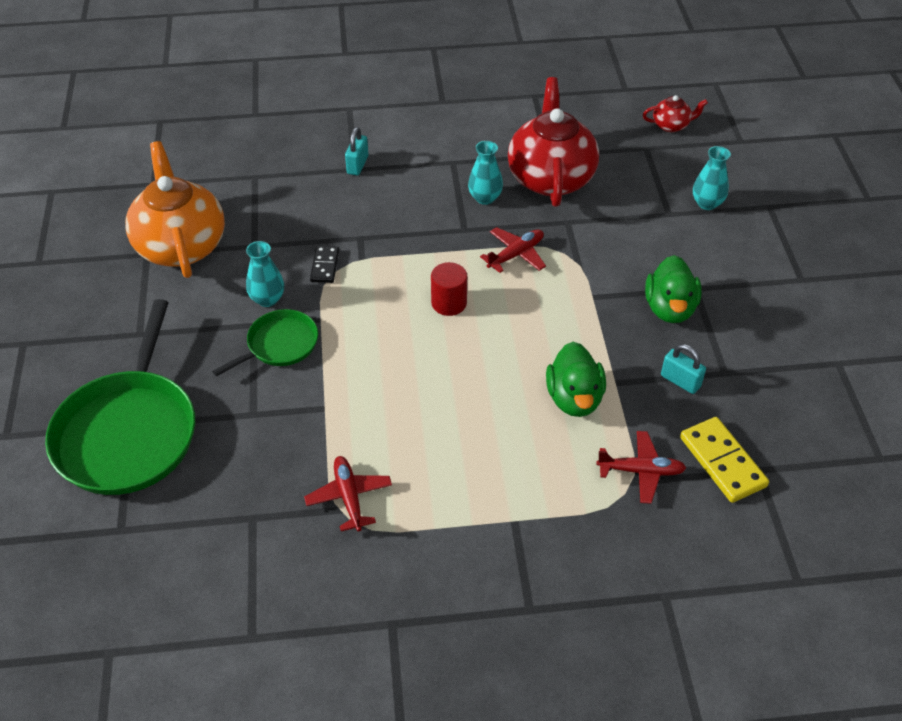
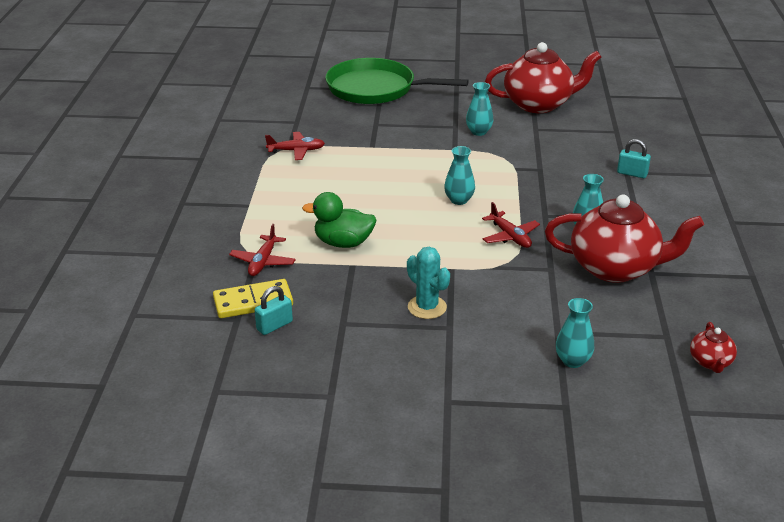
camera: 100 degrees right, 15 degrees down
orange teapot [125,141,225,278] -> red teapot [485,42,601,113]
green pan [212,309,318,376] -> none
black domino [310,246,339,283] -> none
red cylinder [431,262,467,316] -> turquoise vase [444,146,475,205]
green duck [645,255,702,323] -> turquoise cactus [407,247,450,319]
turquoise padlock [661,344,706,394] -> turquoise padlock moved to [255,286,293,335]

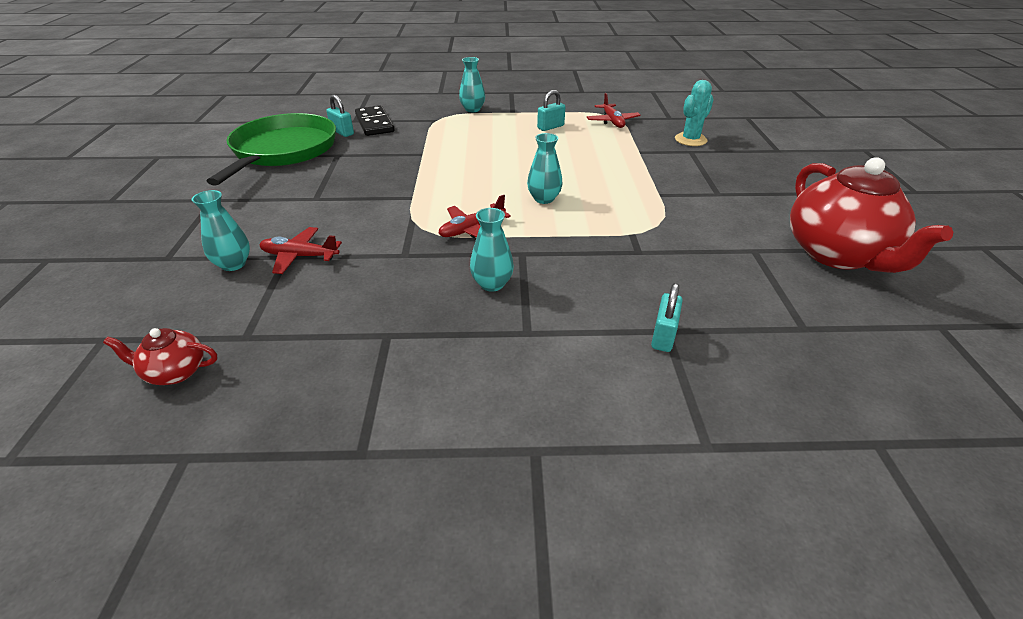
camera: 85 degrees right, 5 degrees up
yellow domino [213,279,293,318] -> black domino [355,105,395,136]
red plane [229,224,296,276] -> red plane moved to [259,227,342,274]
green duck [302,192,377,248] -> none
green pan [325,58,469,104] -> green pan moved to [206,113,336,186]
turquoise cactus [407,247,450,319] -> turquoise cactus moved to [675,80,714,146]
turquoise vase [466,82,493,136] -> turquoise vase moved to [459,57,485,112]
red teapot [545,194,704,283] -> none
none -> turquoise padlock [537,90,565,131]

